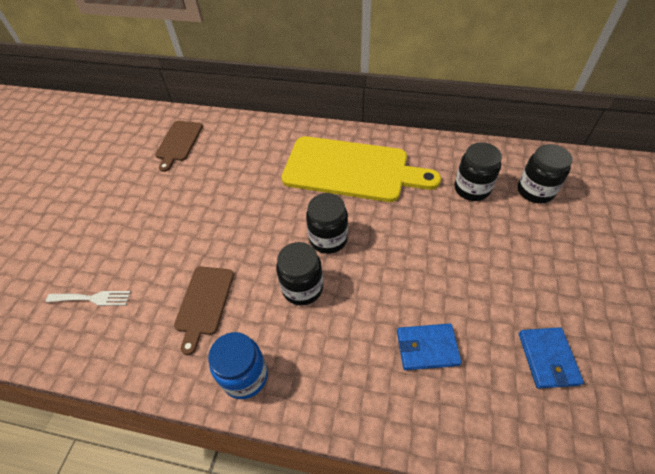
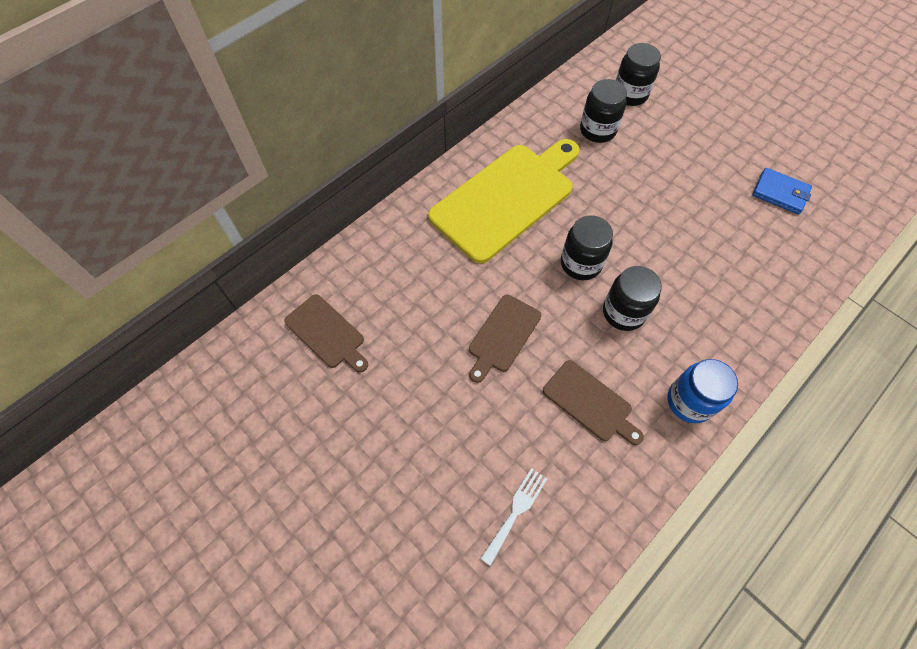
camera: 60 degrees left, 10 degrees up
blue wallet [397,324,462,370] -> none
none -> brown cutting board [469,295,541,383]

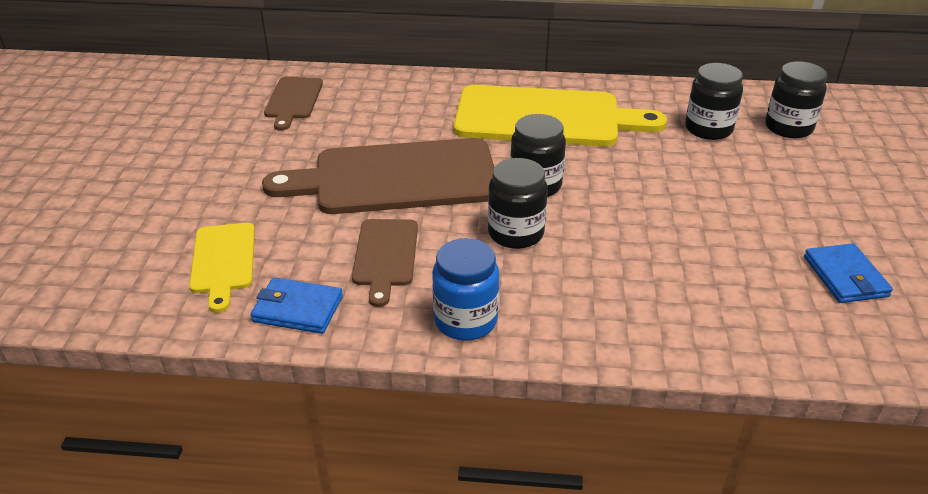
camera: 50 degrees right, 25 degrees down
brown cutting board [469,295,541,383] -> brown cutting board [262,138,494,214], size x2.00
white fork [480,468,547,566] -> yellow cutting board [189,223,255,313]
none -> blue wallet [250,277,343,334]

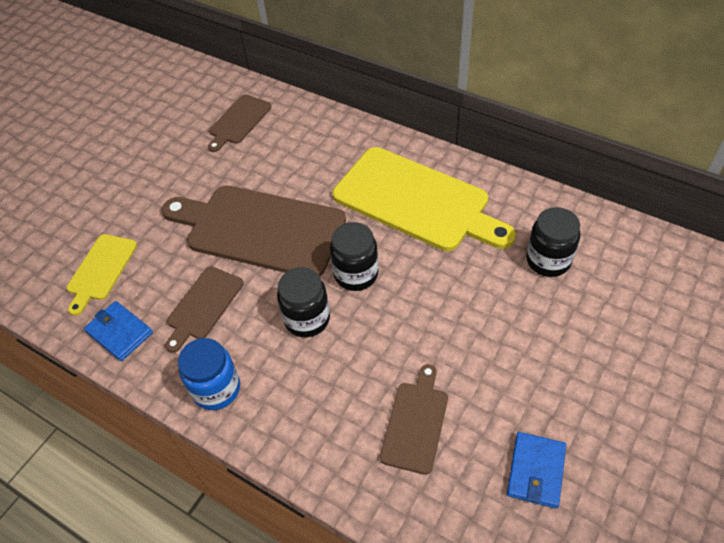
camera: 30 degrees right, 15 degrees up
black jar [765,61,827,138] -> none
none -> brown cutting board [380,364,448,475]

